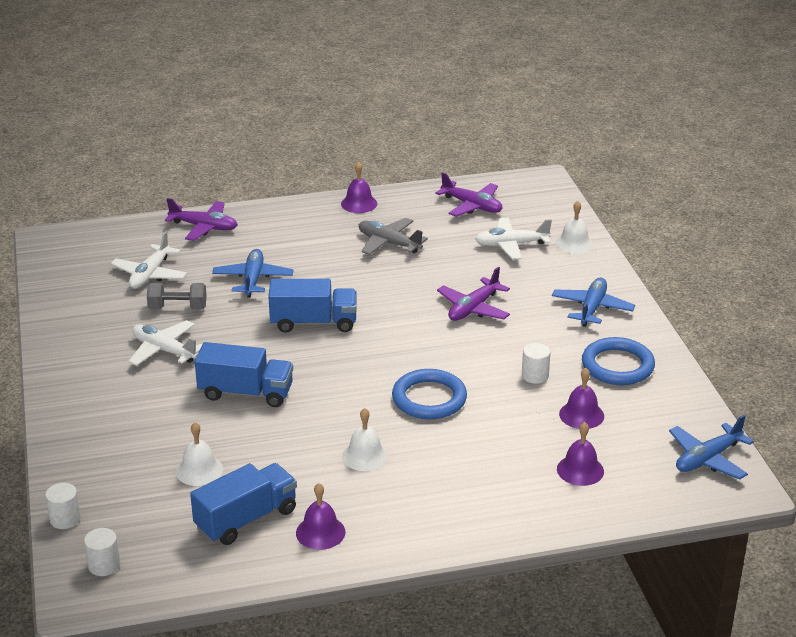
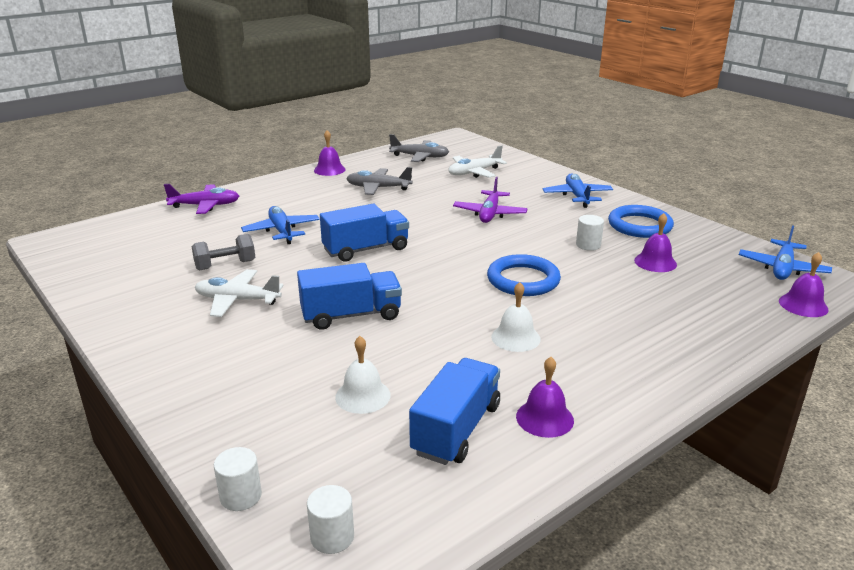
camera: 25 degrees left, 5 degrees down
white plane [111,231,187,289] -> none
purple plane [435,172,502,217] -> grey plane [389,134,449,162]
white bell [555,201,594,254] -> none
purple bell [557,422,604,486] -> purple bell moved to [779,252,829,317]

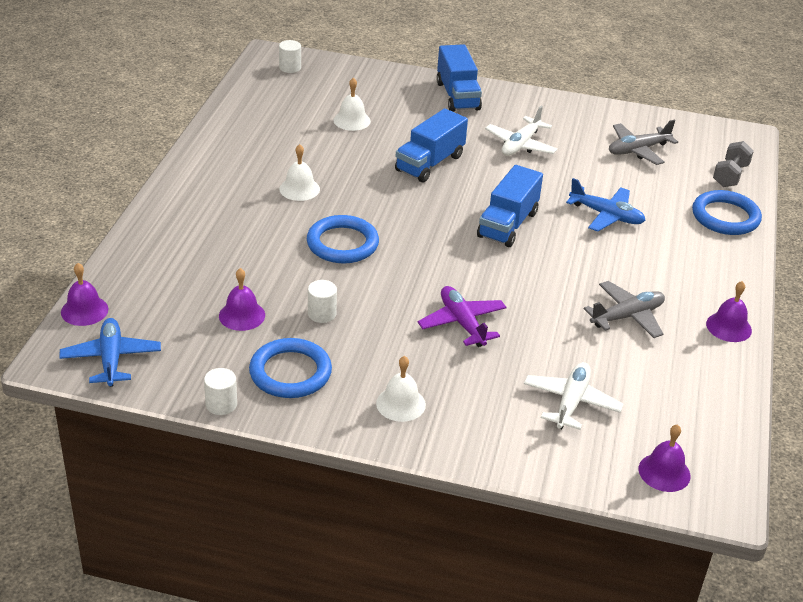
camera: 140 degrees right, 10 degrees up
purple plane [164,184,239,214] -> blue ring [692,190,762,235]
grey dumbbell [192,234,255,271] -> grey dumbbell moved to [713,141,754,187]
white plane [195,269,284,317] -> white plane turned 150 degrees clockwise [485,106,558,156]
white cylinder [214,447,262,511] -> white cylinder moved to [204,368,237,415]
grey plane [389,134,449,162] -> grey plane moved to [609,120,678,165]
blue truck [409,358,500,465] -> blue truck moved to [436,44,482,112]
purple bell [516,357,574,438] -> purple bell moved to [639,424,691,492]
blue plane [543,174,613,208] -> white bell [376,356,426,422]

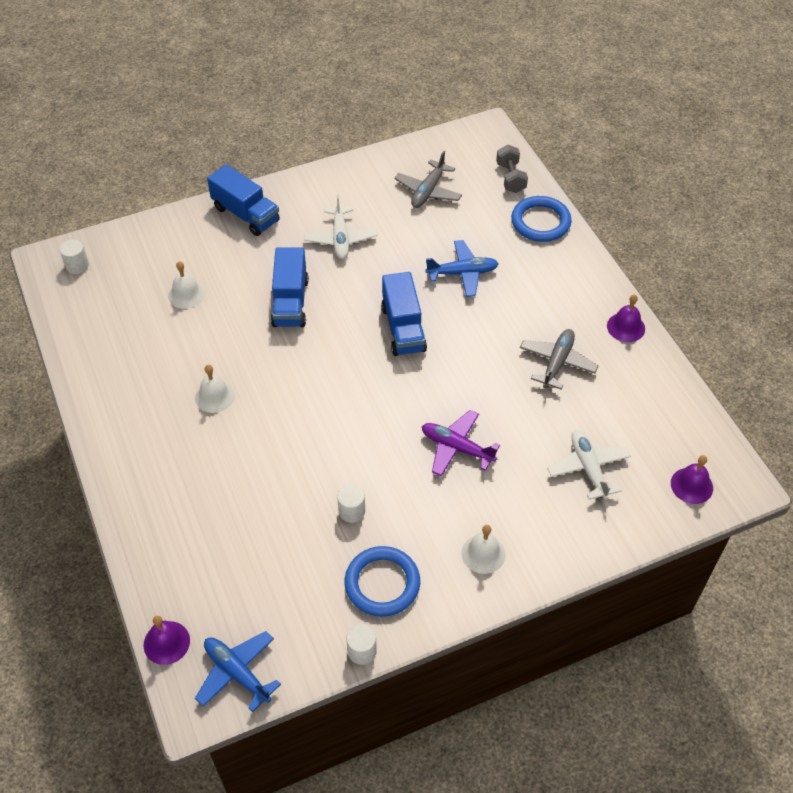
camera: 35 degrees left, 15 degrees up
purple bell [219,268,265,331] -> none
blue ring [307,215,379,264] -> none

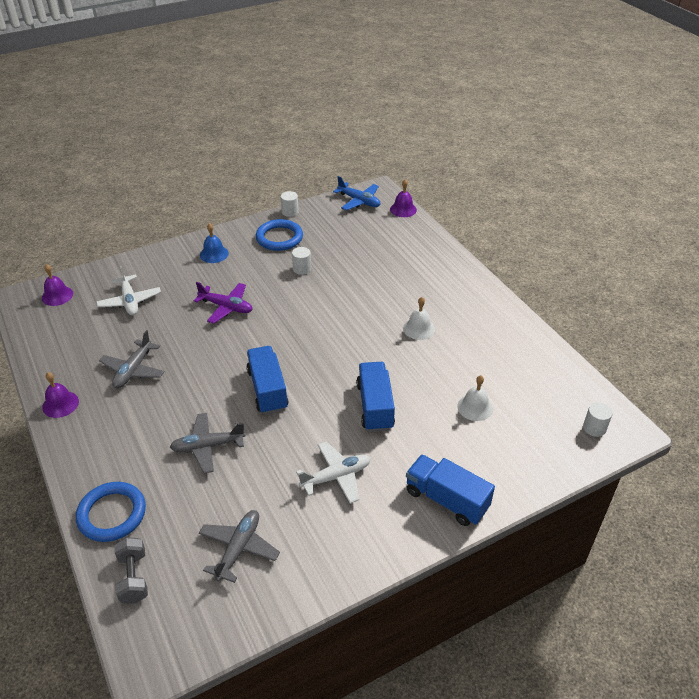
camera: 175 degrees right, 10 degrees down
white plane [304,194,377,259] -> white plane turned 75 degrees clockwise [296,442,370,504]
blue plane [425,240,499,297] -> grey plane [170,413,245,473]
white bell [461,525,505,574] -> blue bell [200,223,229,263]

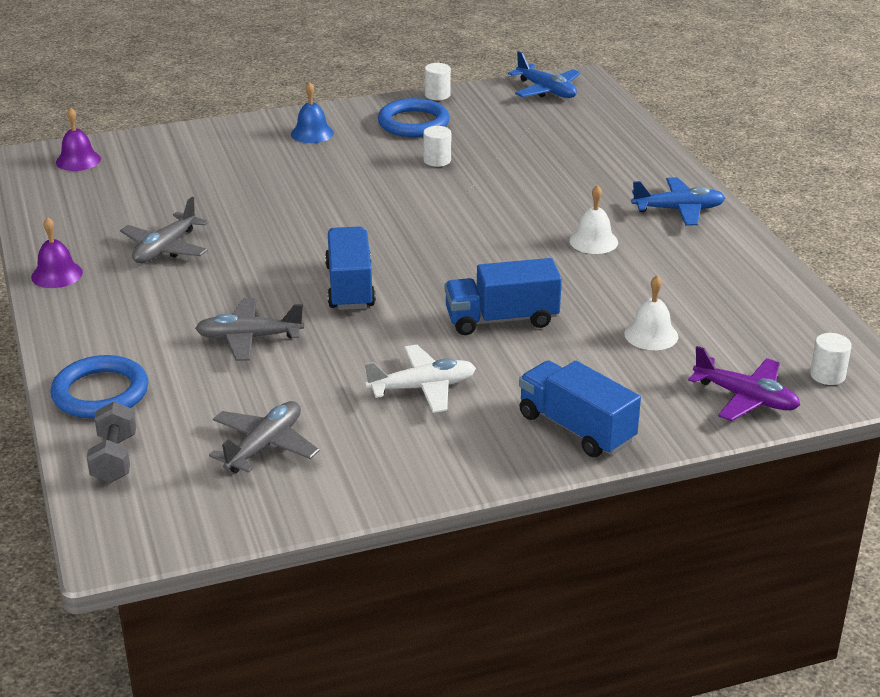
camera: 10 degrees right, 10 degrees down
white plane [96,266,161,315] -> none
purple plane [194,282,253,324] -> purple plane moved to [688,346,800,421]
blue truck [356,362,395,432] -> blue truck turned 105 degrees counterclockwise [445,258,562,335]
purple bell [390,180,417,217] -> none
none -> blue plane [631,177,725,226]

